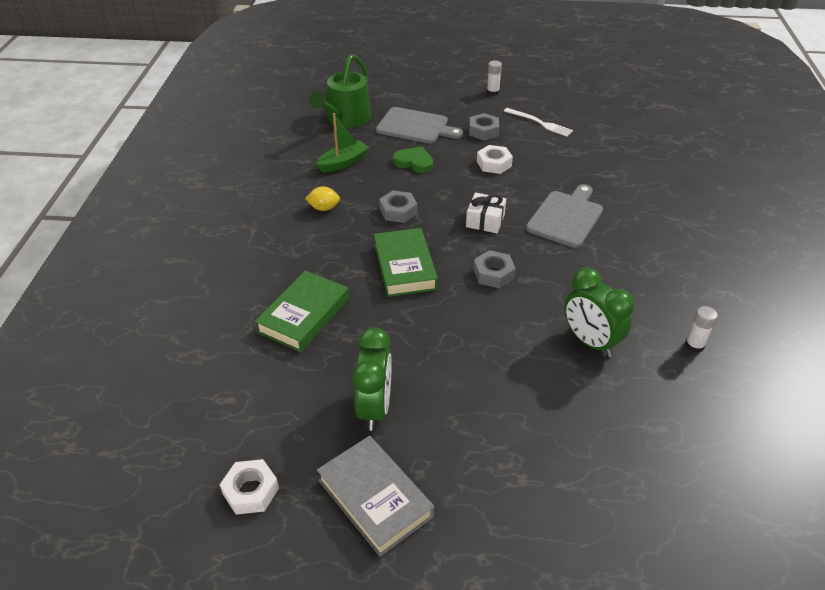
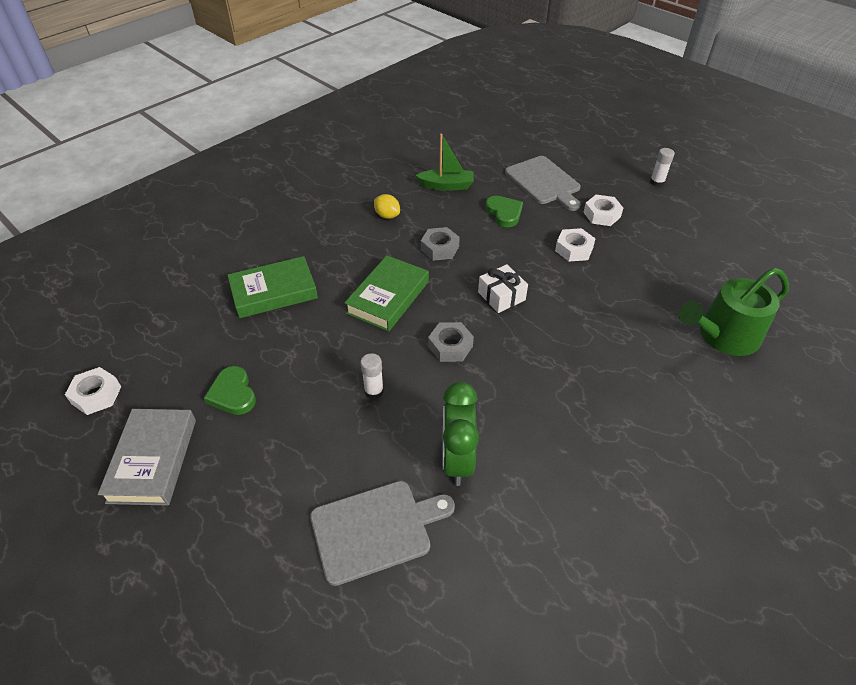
camera: 40 degrees right, 5 degrees up
green watering can [309,54,371,127] -> green watering can moved to [679,268,789,356]
green clock [352,328,392,431] -> green heart [204,366,256,415]
grey nut [469,113,499,140] -> white nut [583,195,623,226]
white fork [504,108,573,137] -> none
grey cutting board [526,184,603,248] -> grey cutting board moved to [310,481,455,586]
white glue stick [685,306,718,353] -> white glue stick moved to [360,353,384,399]

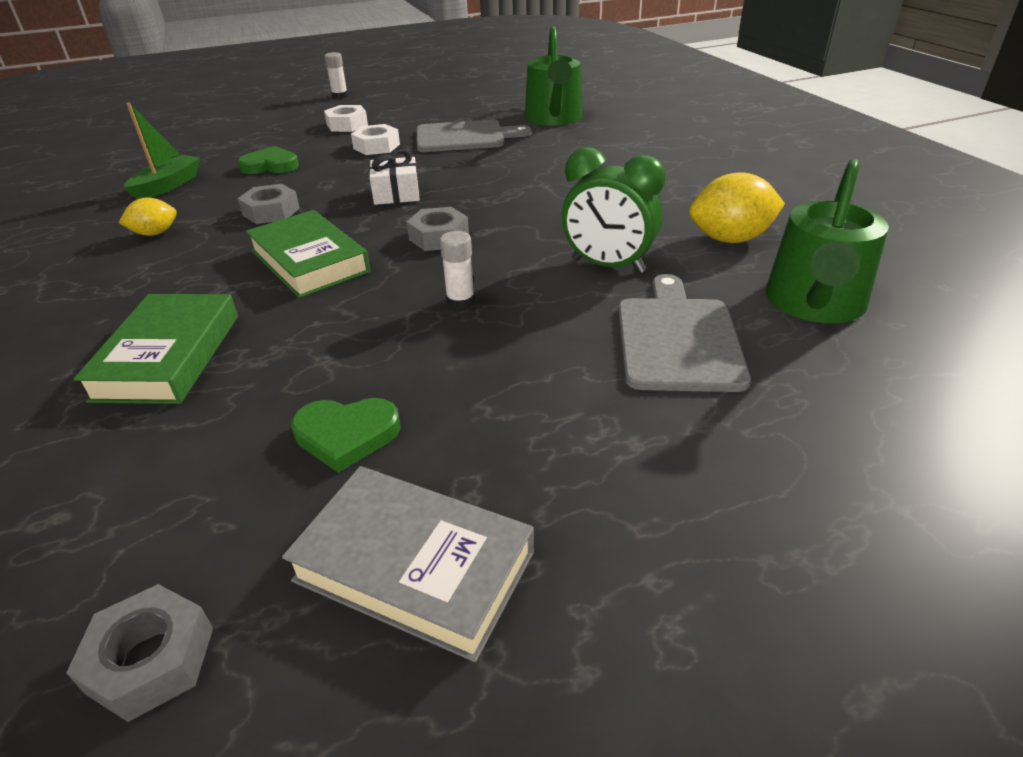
camera: 65 degrees left, 10 degrees down
white nut [65,367,121,415] -> grey nut [66,584,213,722]
grey cutting board [505,156,581,211] -> grey cutting board moved to [417,120,532,152]
none -> yellow lemon [689,172,785,243]
none -> green watering can [766,159,889,323]

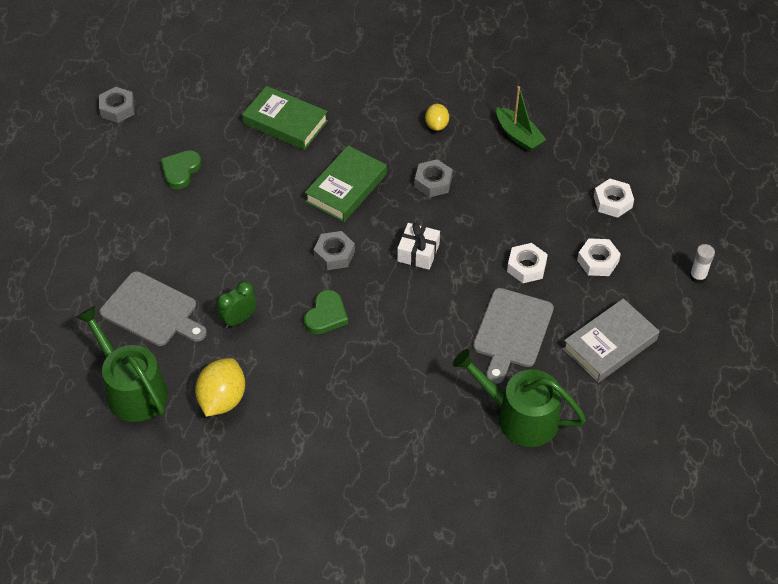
camera: 115 degrees right, 15 degrees up
green heart [238,146,299,174] -> green heart moved to [304,290,348,334]
green book [246,210,370,298] -> green book turned 45 degrees counterclockwise [305,146,387,222]
grey book [282,466,534,662] -> grey book moved to [563,299,659,383]
white glue stick [440,231,475,309] -> none
green clock [562,147,666,273] -> green clock [217,281,257,328], size x0.66
none -> white nut [594,179,634,218]

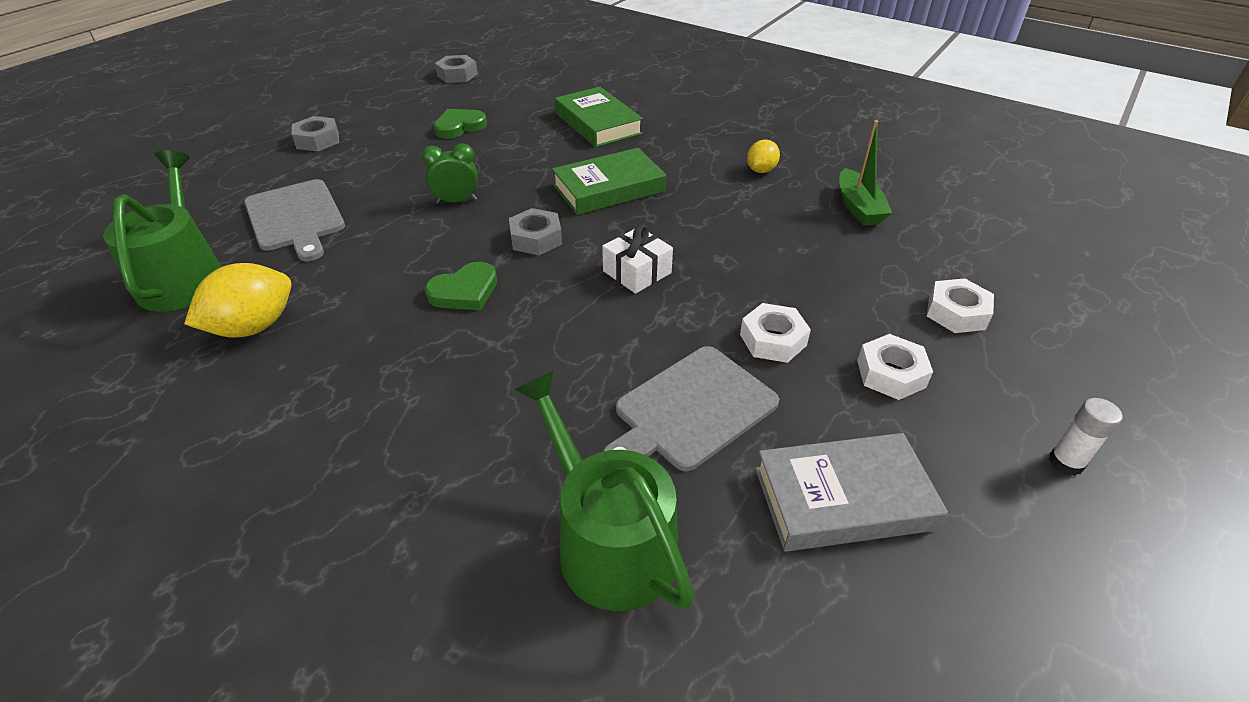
camera: 30 degrees right, 10 degrees down
green clock [217,281,257,328] -> green clock moved to [421,143,478,204]
grey nut [415,159,453,197] -> grey nut moved to [292,116,339,151]

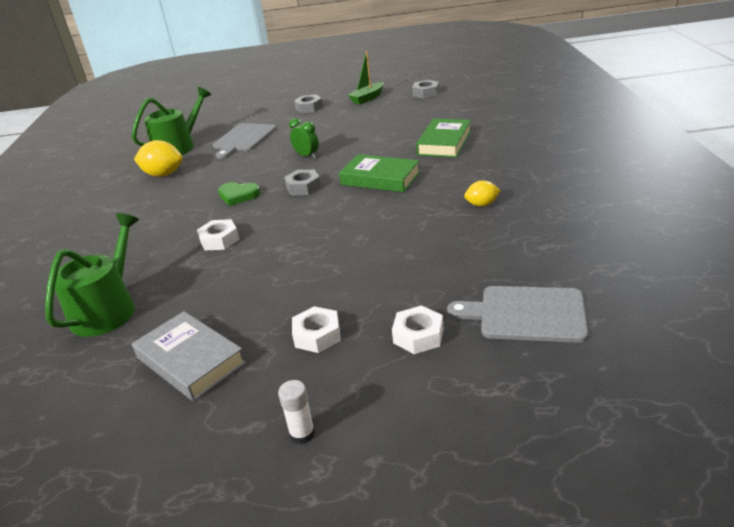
camera: 55 degrees right, 10 degrees down
green heart [434,109,487,139] -> none
white gift [602,224,673,294] -> none
grey cutting board [603,346,779,471] -> grey cutting board moved to [447,286,589,343]
white nut [740,303,811,363] -> white nut moved to [197,219,240,250]
green boat [839,120,892,226] -> green boat moved to [348,51,384,104]

